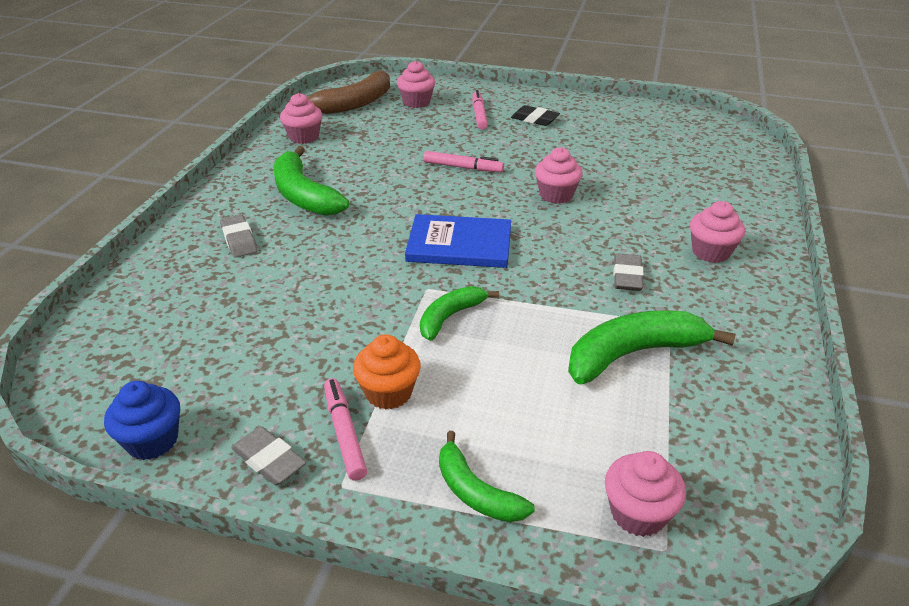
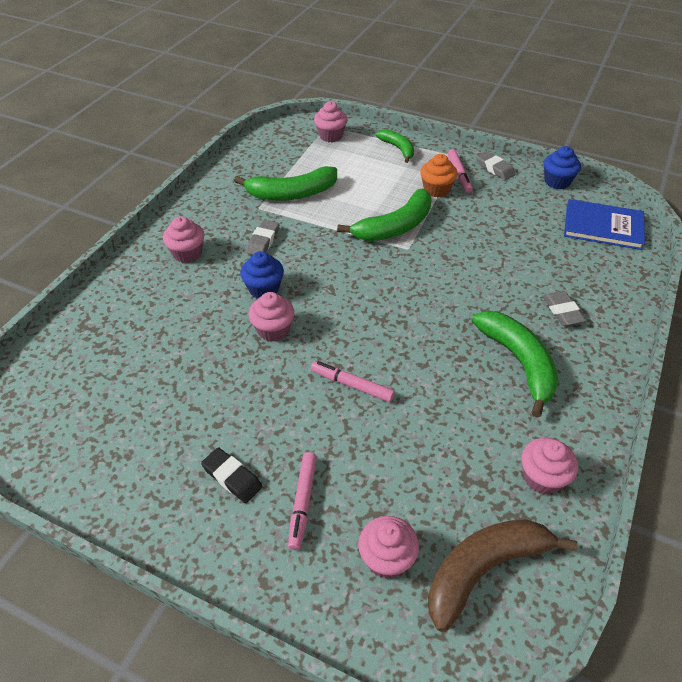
camera: 170 degrees left, 10 degrees up
blue book [405,214,511,268] -> blue book moved to [564,199,645,250]
green banana [420,286,499,341] -> green banana [337,189,432,241], size x1.66
none -> blue cupcake [240,251,284,298]

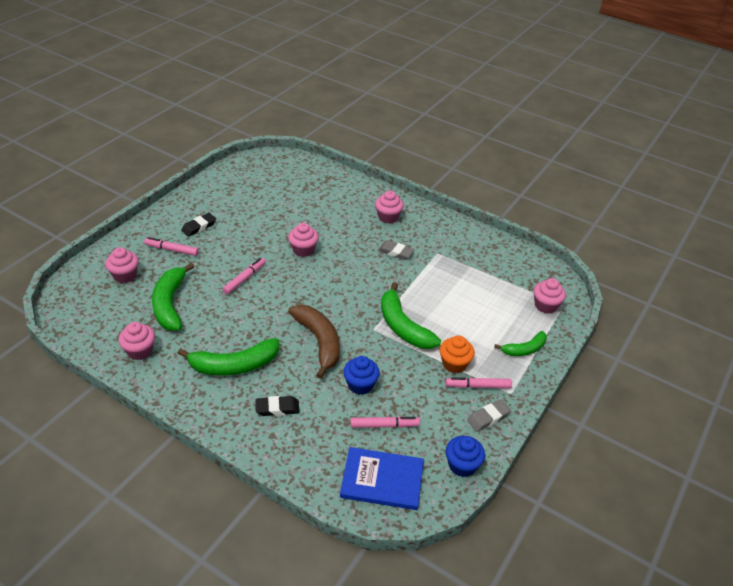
camera: 95 degrees right, 5 degrees down
green banana [234,166,337,201] -> green banana moved to [152,263,195,331]
blue cupcake [240,251,284,298] -> blue cupcake moved to [343,356,380,395]
brown banana [428,519,578,632] -> brown banana moved to [288,305,340,379]
grey eraser [543,291,586,326] -> black eraser [255,396,299,416]
blue book [564,199,645,250] -> blue book turned 75 degrees clockwise [340,447,424,510]
none -> pink marker [350,416,420,428]

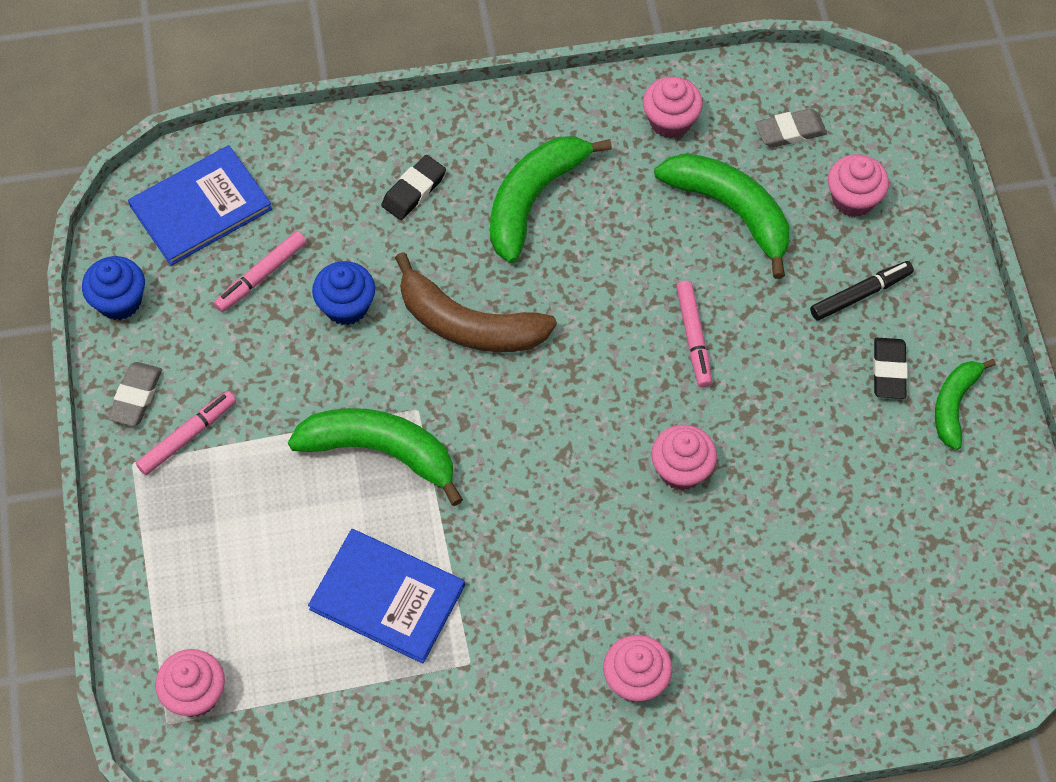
camera: 140 degrees right, 20 degrees up
pink marker [144,237,199,256] -> black marker [810,261,914,320]
grey eraser [378,240,414,260] -> grey eraser moved to [756,109,827,148]
orange cupcake [440,336,475,373] -> none
green banana [494,331,547,356] -> green banana moved to [935,359,996,450]
none -> blue book [308,529,465,664]

